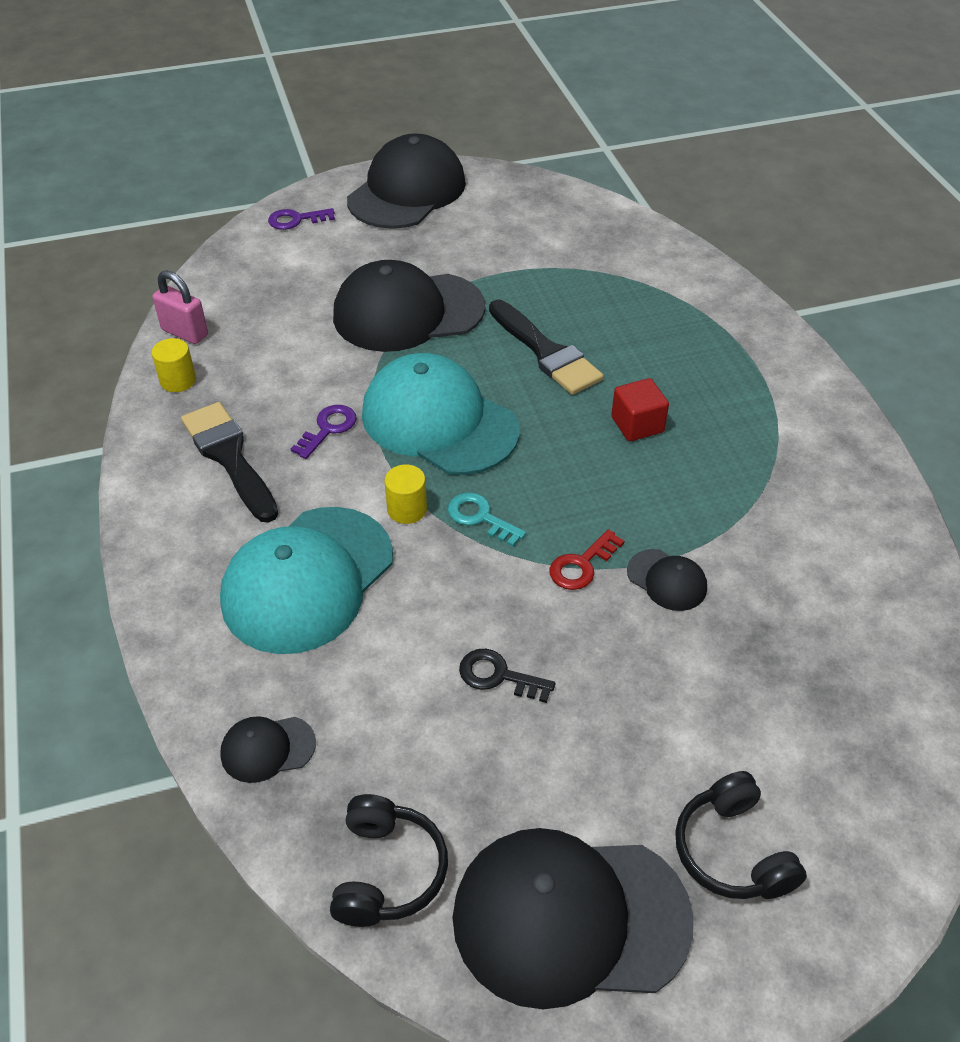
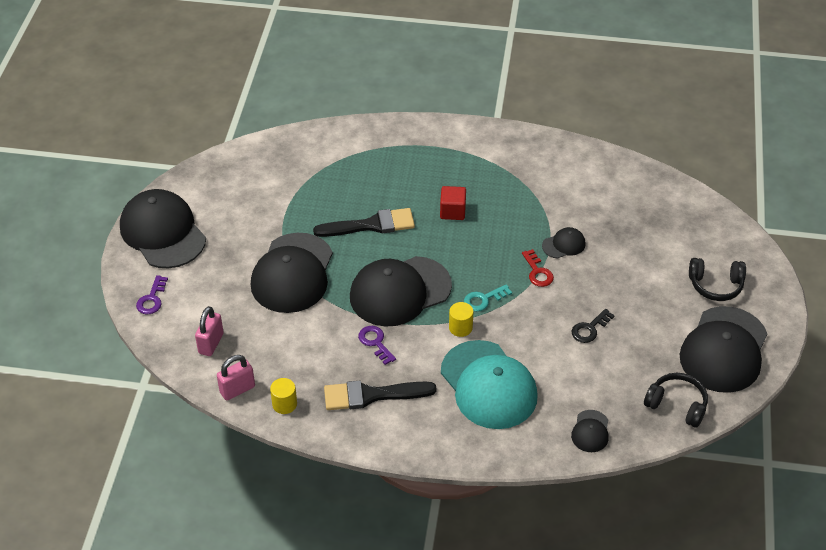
camera: 65 degrees left, 0 degrees up
turquoise cap [362,353,520,475] -> black cap [350,256,452,327]
none -> pink padlock [195,306,224,356]

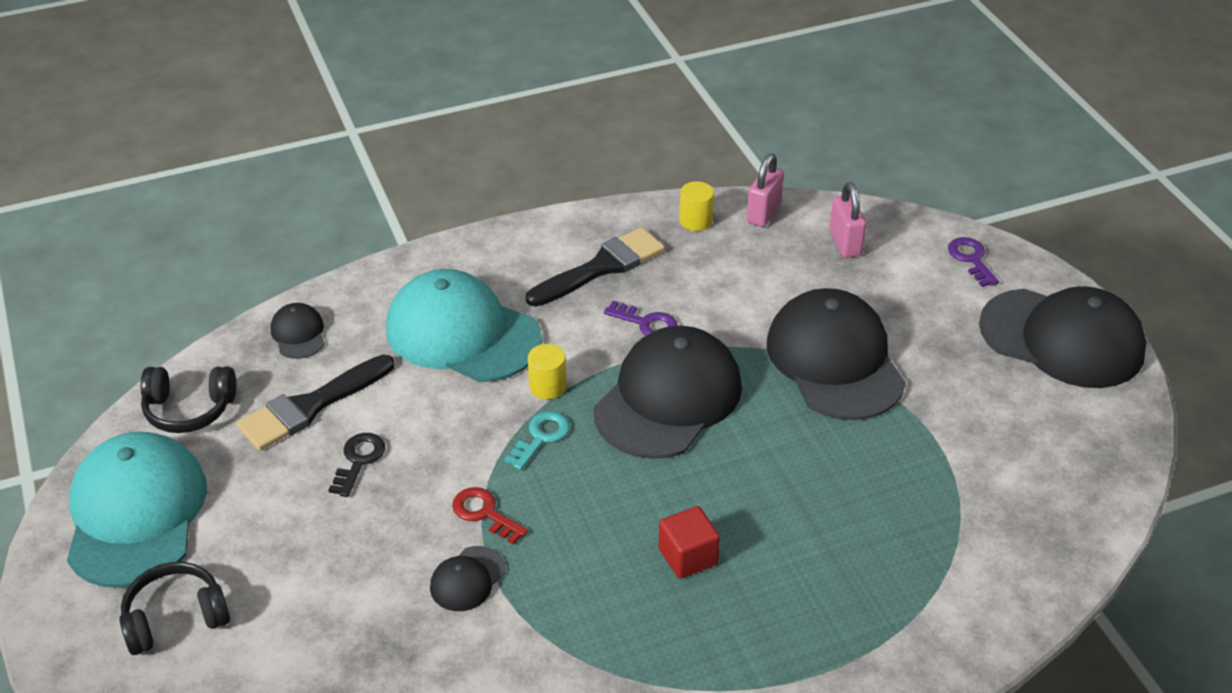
camera: 150 degrees right, 5 degrees down
black brush [313,208,415,237] -> black brush moved to [236,355,394,451]
black cap [680,306,767,393] -> turquoise cap [67,432,207,588]

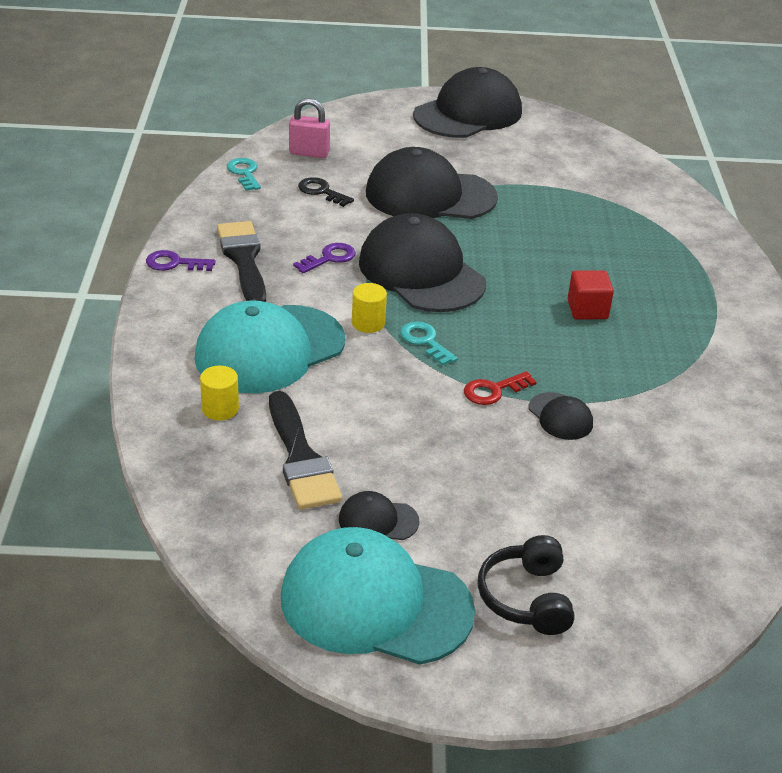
camera: 70 degrees left, 5 degrees down
black headphones [140,366,236,433] -> none
black cap [271,303,325,359] -> black cap moved to [339,491,420,540]
black key [328,433,385,497] -> black key moved to [298,177,354,207]
yellow cylinder [679,181,714,231] -> yellow cylinder moved to [200,365,239,421]
pink padlock [747,153,784,227] -> turquoise key [227,158,261,191]
purple key [948,237,999,287] -> purple key moved to [146,250,216,271]

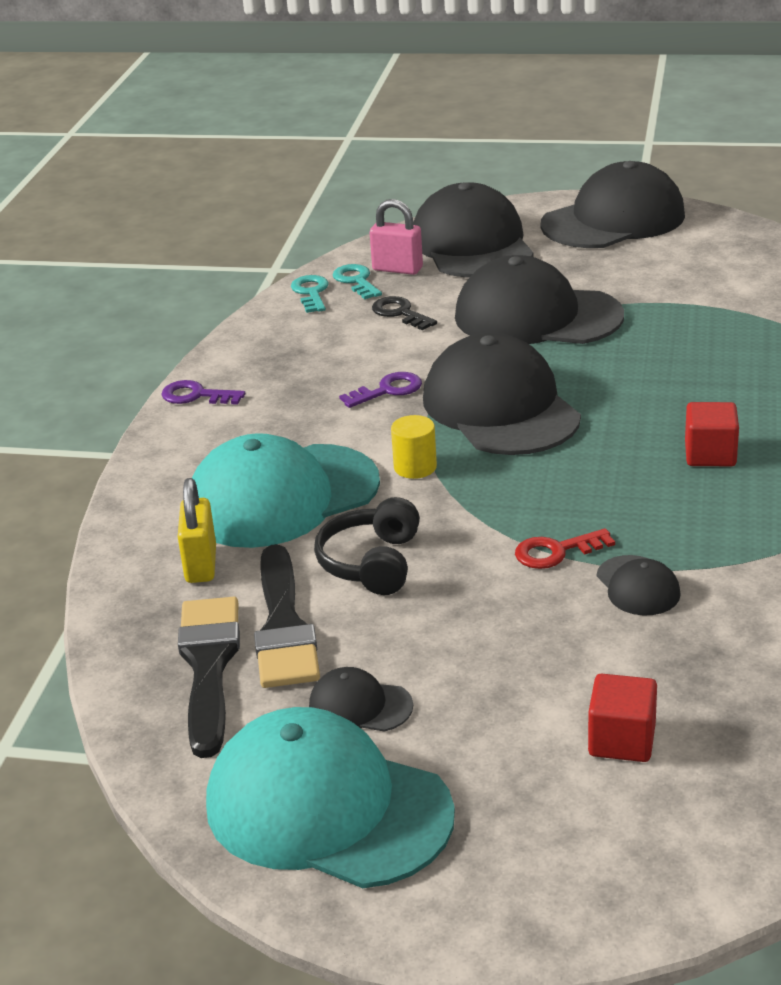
camera: 15 degrees right, 5 degrees down
yellow cylinder [200,365,239,421] -> yellow padlock [178,478,216,583]
black brush [217,221,266,302] -> black brush moved to [178,597,240,758]
turquoise key [400,322,458,366] -> turquoise key moved to [332,264,382,299]
black headphones [478,535,575,635] -> black headphones moved to [314,497,420,595]
none -> black cap [413,182,534,278]
none -> red cube [588,673,657,762]

